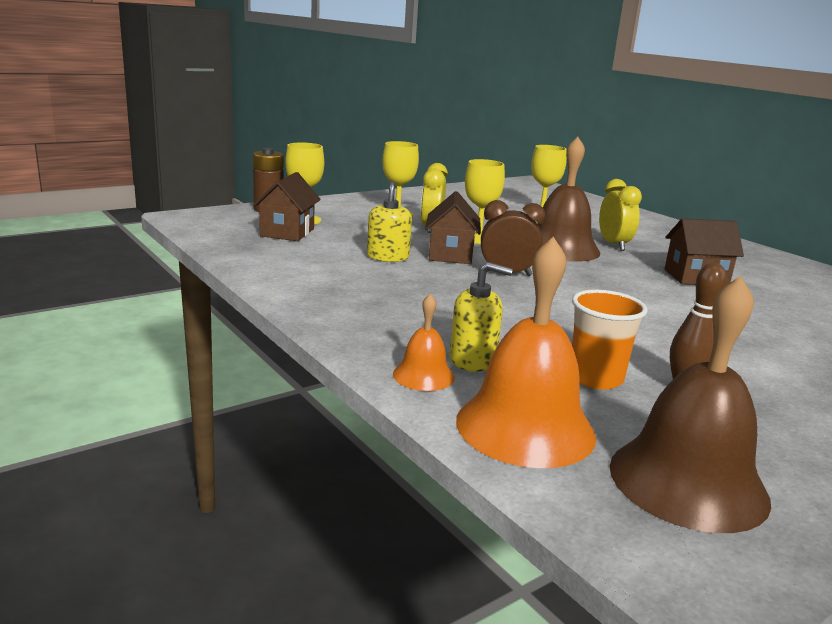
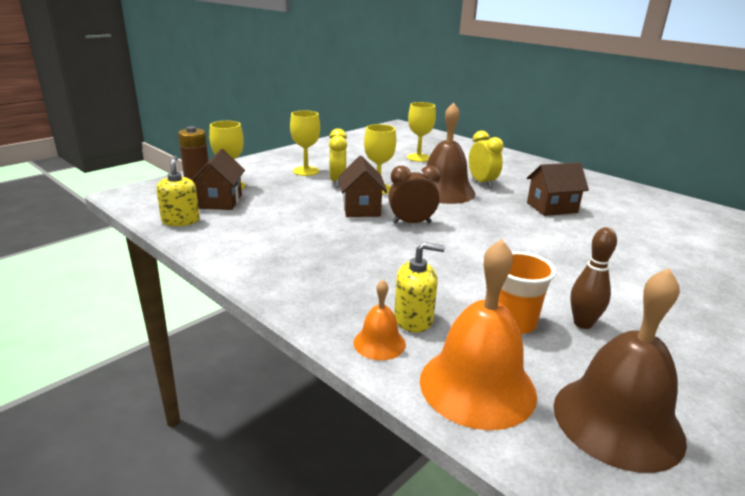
camera: 10 degrees left, 5 degrees up
yellow soap dispenser [367,181,412,262] -> yellow soap dispenser moved to [156,156,200,226]

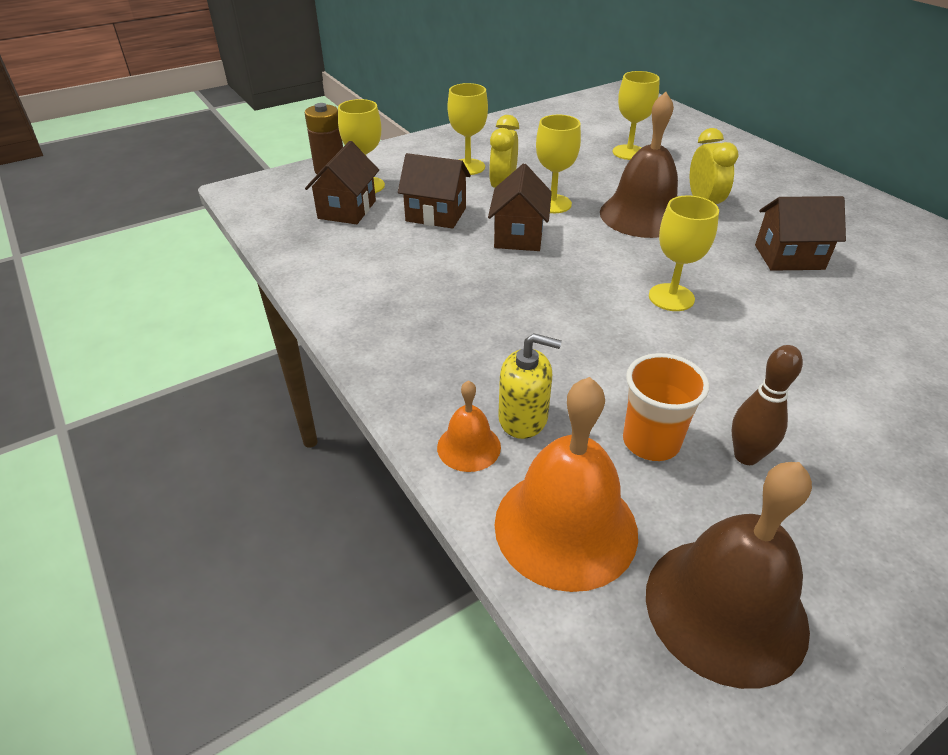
camera: 15 degrees right, 15 degrees up
yellow soap dispenser [156,156,200,226] -> none
brown clock [388,166,440,224] -> none
none -> brown house [398,153,471,229]
none -> yellow goblet [649,195,719,311]

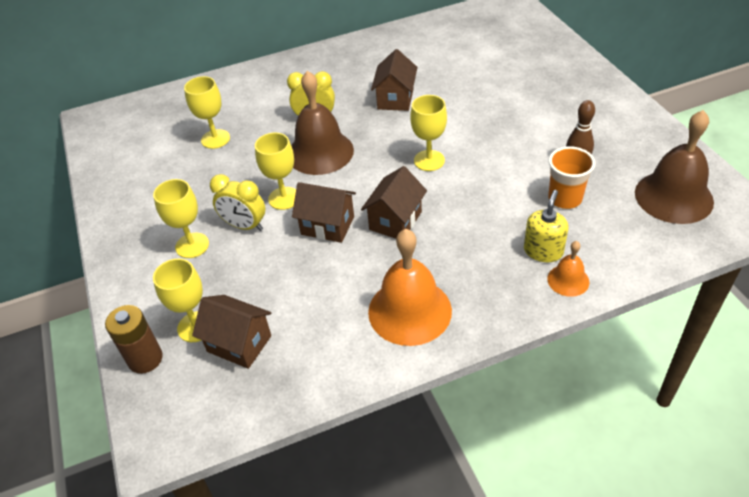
camera: 75 degrees left, 5 degrees up
brown house [398,153,471,229] -> brown house moved to [361,166,427,239]
orange bell [495,377,638,592] -> orange bell moved to [368,229,452,346]

